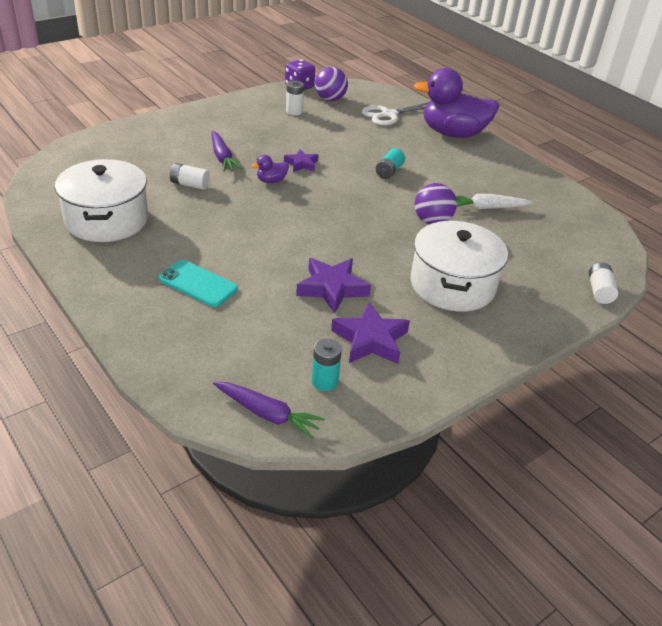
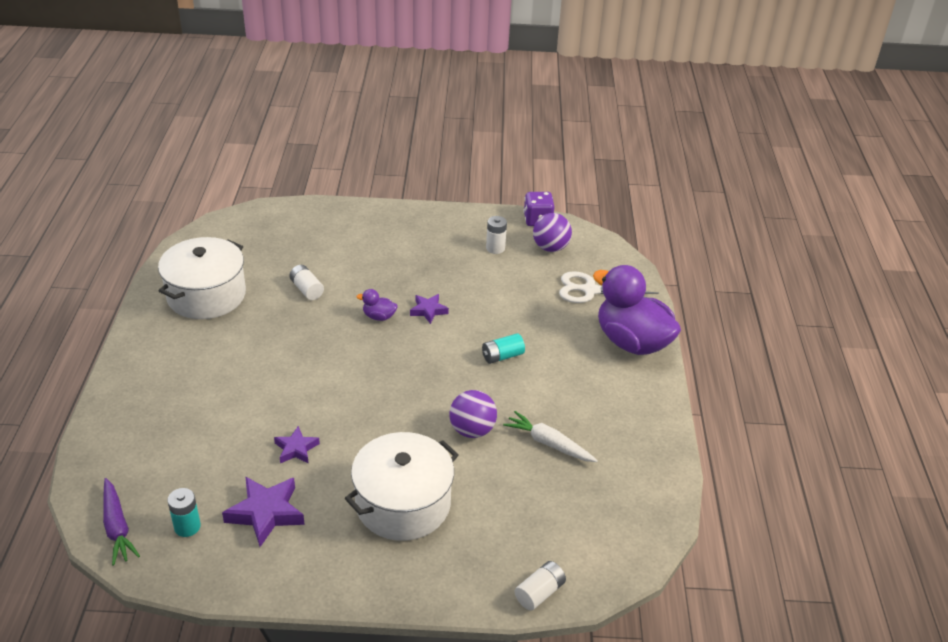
camera: 40 degrees right, 0 degrees up
turquoise phone [158,260,238,307] -> none
purple carrot [211,131,242,172] -> none
purple star [296,258,371,313] -> purple star [274,426,320,464], size x0.60

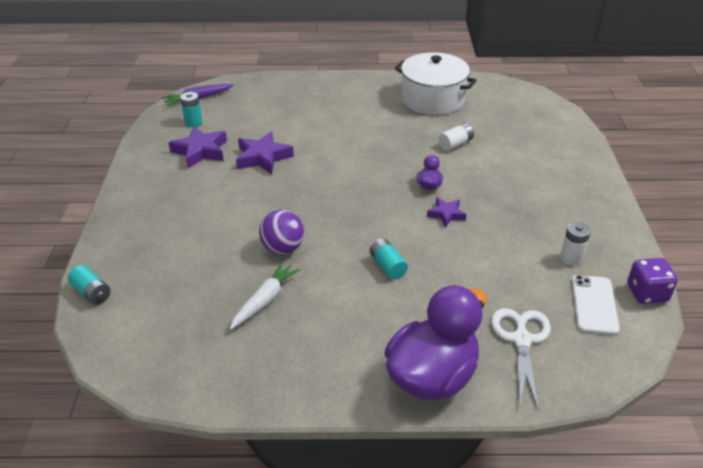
camera: 90 degrees right, 0 degrees up
purple star [274,426,320,464] -> purple star [236,131,294,174], size x1.67
white pot [345,432,458,541] -> none
white battery [515,561,566,611] -> turquoise battery [68,265,110,305]
purple ball [533,213,572,252] -> white phone [572,275,620,335]

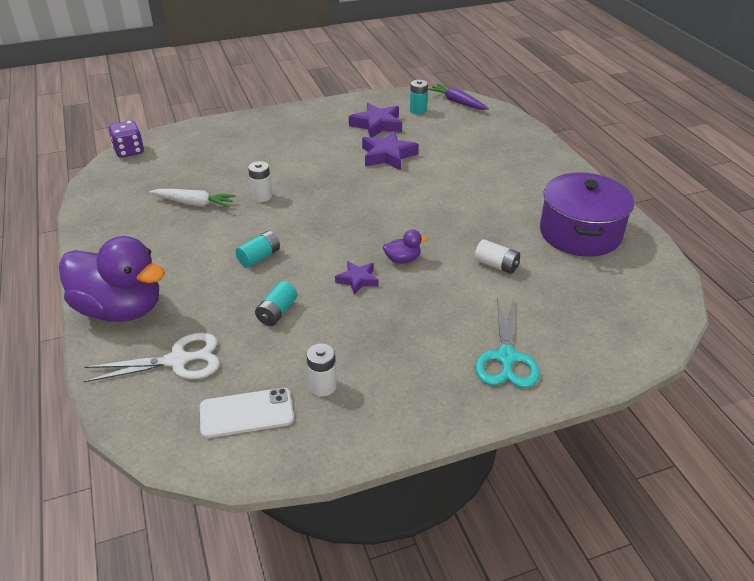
camera: 70 degrees right, 0 degrees up
turquoise battery [68,265,110,305] -> turquoise battery moved to [255,281,297,326]
purple ball [259,210,304,254] -> white battery [248,161,272,202]
white pot [395,52,477,115] -> purple pot [540,172,634,257]
purple dice [627,258,678,304] -> purple dice moved to [108,120,144,158]
none -> turquoise scissors [475,298,540,388]

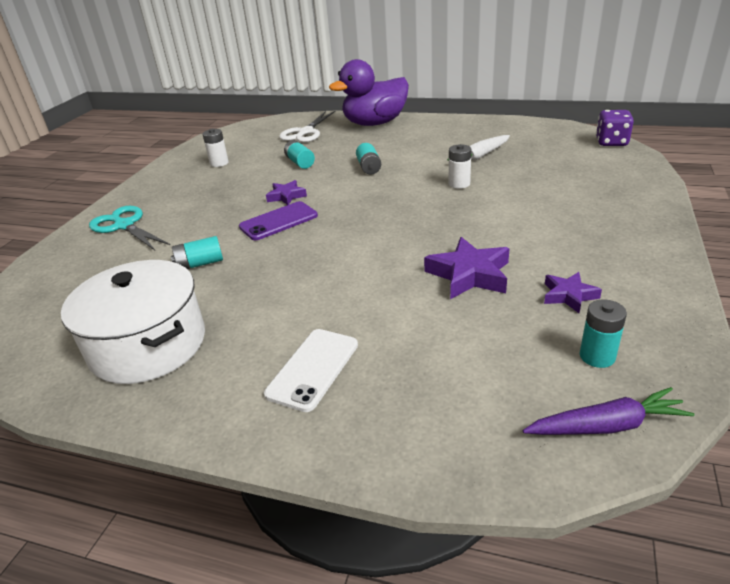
camera: 130 degrees right, 5 degrees down
white phone [200,388,294,438] -> white phone moved to [264,329,358,412]
purple star [349,103,402,137] -> purple star [544,272,602,313], size x0.60
purple duck [383,230,428,264] -> purple phone [239,201,318,240]
white battery [474,239,520,274] -> turquoise battery [171,236,223,269]
purple pot [540,172,634,257] -> white pot [61,260,205,384]

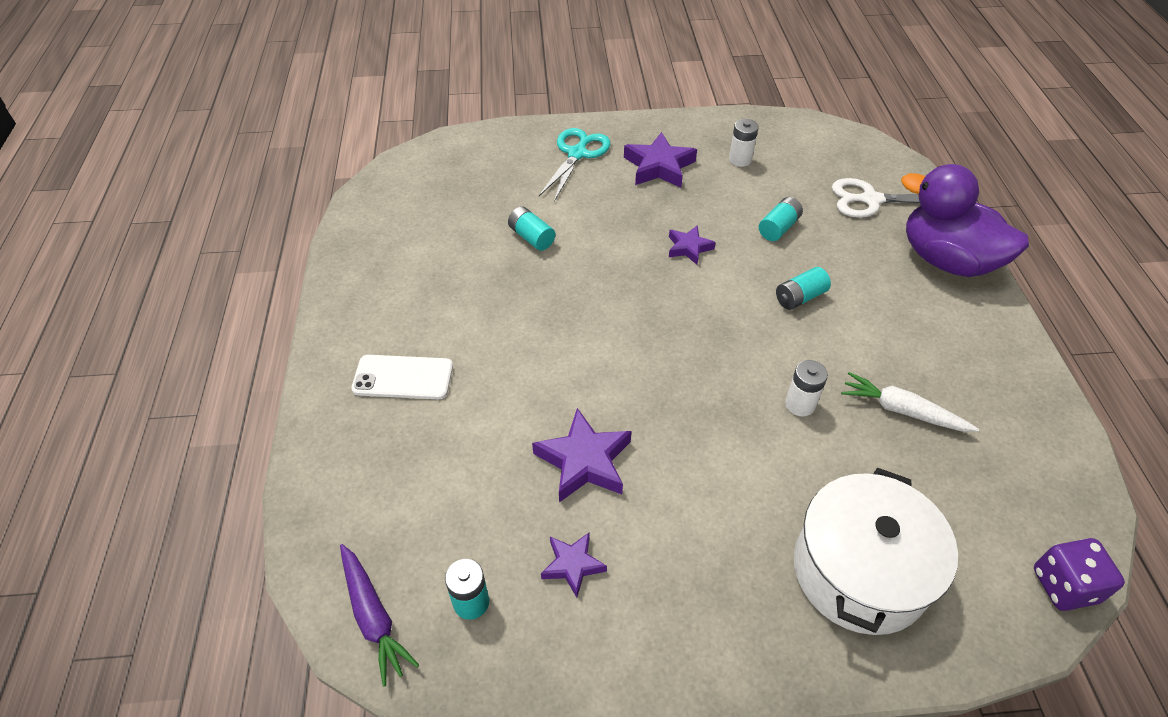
camera: 65 degrees right, 15 degrees up
white pot [61,260,205,384] -> white pot moved to [794,468,958,635]
purple phone [239,201,318,240] -> none
none -> purple star [624,132,697,188]

